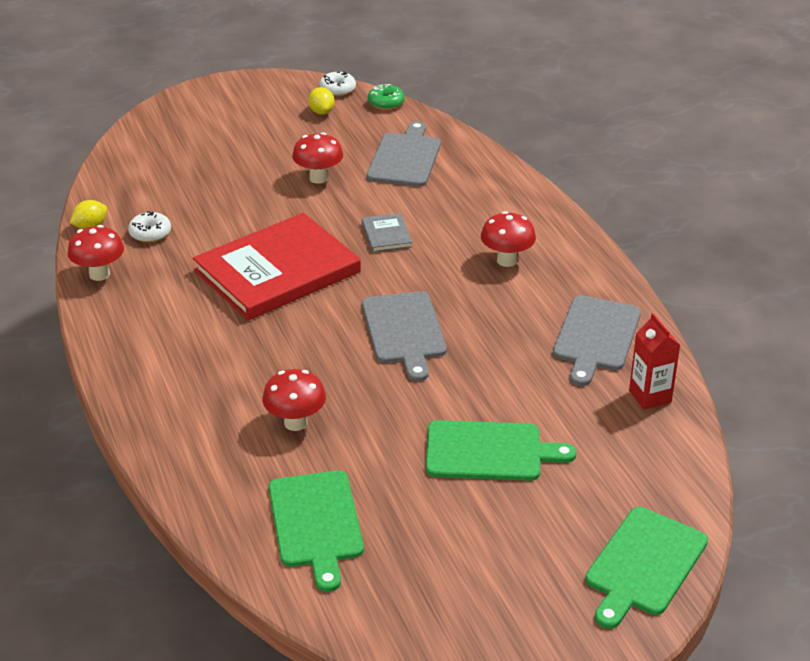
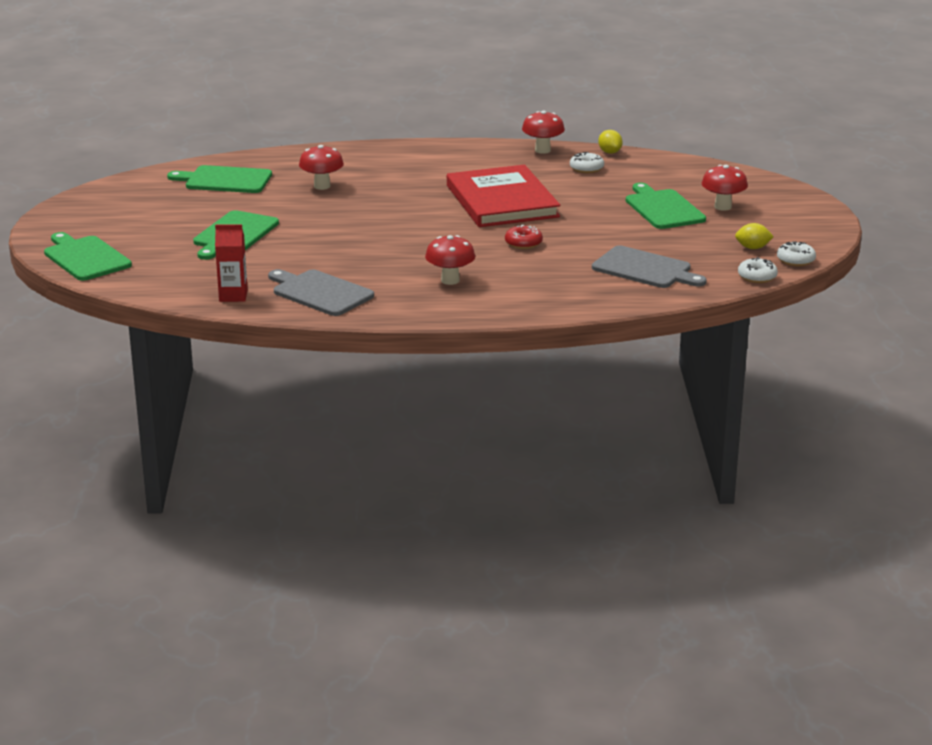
camera: 110 degrees right, 10 degrees down
red mushroom [292,132,343,184] -> red mushroom moved to [702,165,748,211]
grey book [362,213,412,253] -> red donut [505,224,543,249]
grey cutting board [362,291,447,382] -> none
green donut [368,84,405,110] -> white donut [738,257,778,283]
none -> green cutting board [626,183,706,229]

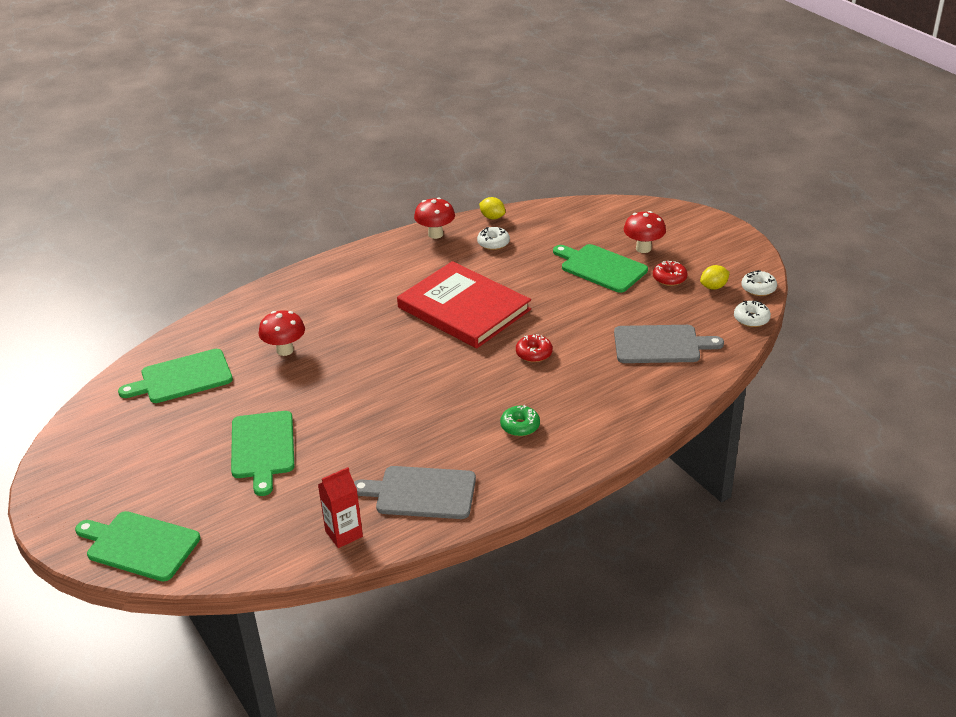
camera: 30 degrees left, 10 degrees up
red mushroom [425,235,475,285] -> green donut [500,405,540,436]
none -> red donut [653,261,687,286]

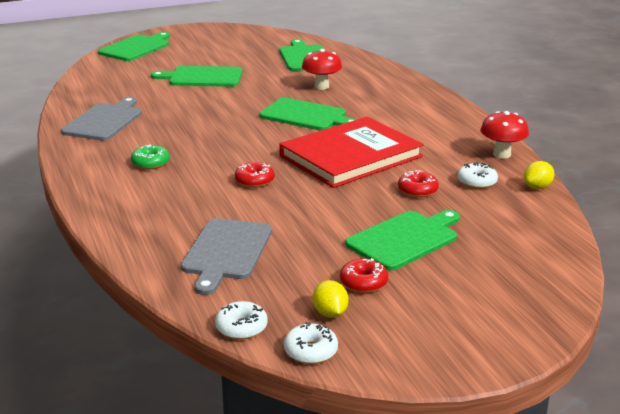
camera: 100 degrees right, 10 degrees down
red carton [318,467,363,548] -> none
red mushroom [624,211,666,253] -> none
none -> green cutting board [259,98,357,131]
none -> red donut [398,170,439,198]

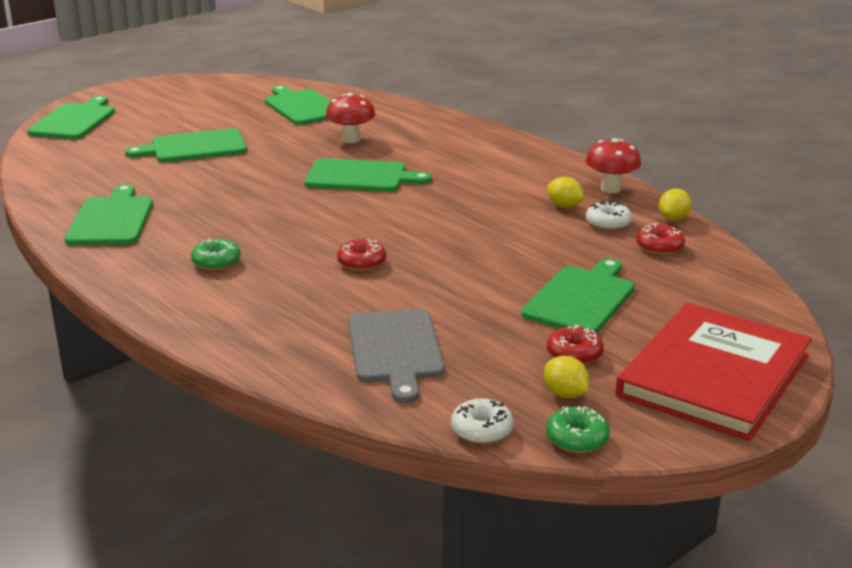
camera: 20 degrees left, 0 degrees up
grey cutting board [61,97,142,141] -> green cutting board [64,184,153,245]
red book [279,117,424,188] -> red book moved to [615,303,812,441]
white donut [284,322,338,364] -> green donut [546,406,610,453]
red donut [398,170,439,198] -> red donut moved to [636,223,685,255]
none -> yellow lemon [547,177,584,208]

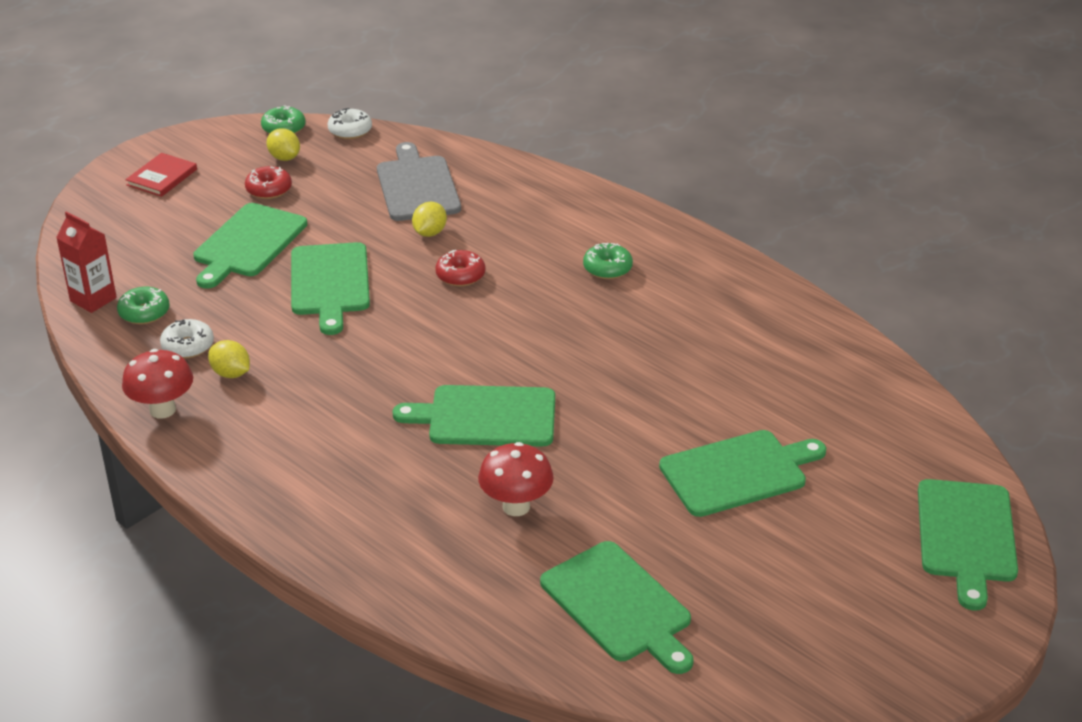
camera: 175 degrees right, 10 degrees up
green cutting board [64,184,153,245] -> green cutting board moved to [291,242,370,335]
red book [615,303,812,441] -> red book [125,153,197,197], size x0.41
red donut [636,223,685,255] -> green donut [117,287,170,324]
yellow lemon [659,189,692,221] -> yellow lemon moved to [412,202,447,237]
none -> red carton [56,211,117,313]

